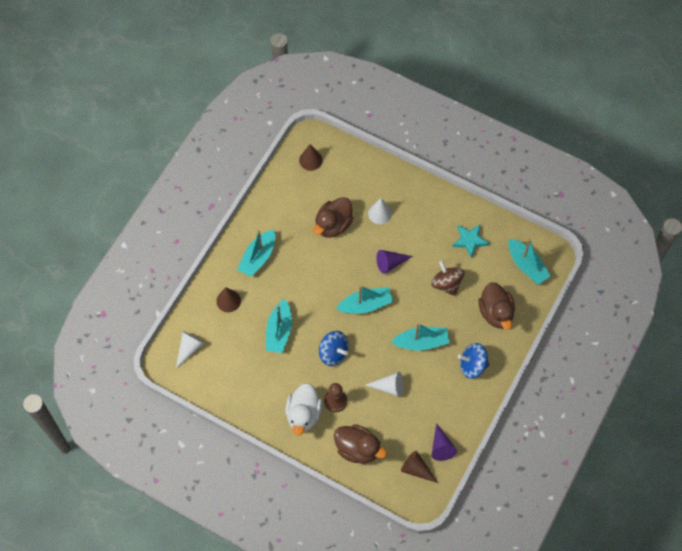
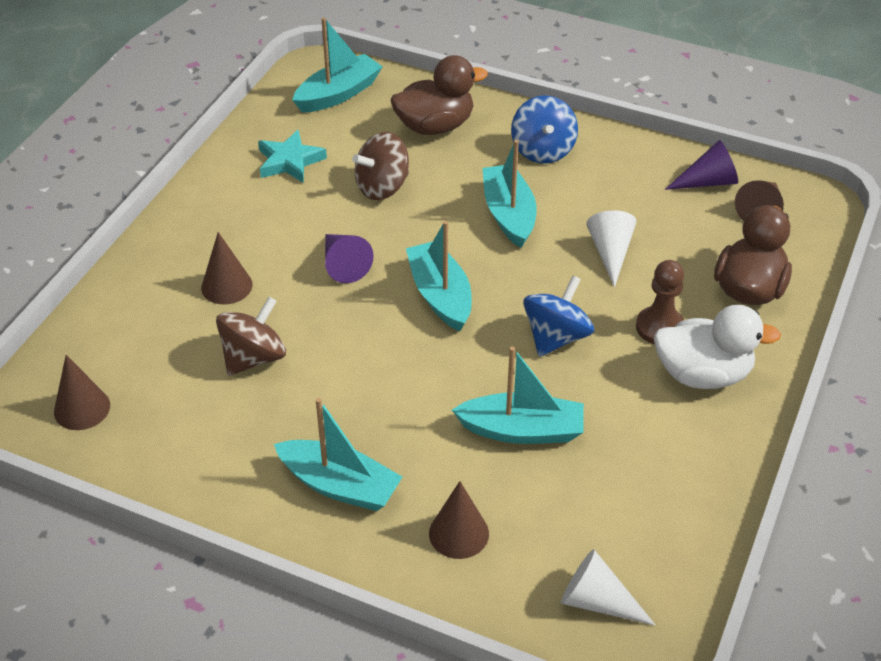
camera: 95 degrees left, 20 degrees down
brown duck [313,197,353,238] -> brown spinning top [216,297,286,376]
white cone [368,198,392,224] -> brown cone [201,232,252,305]

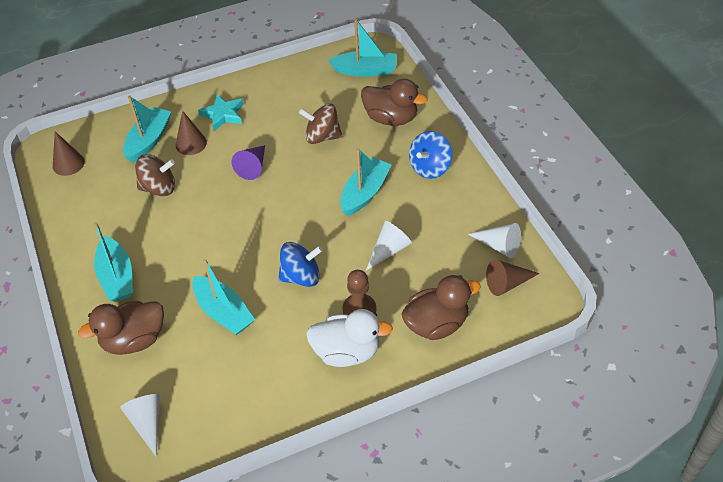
camera: 45 degrees right, 5 degrees up
turquoise star [258,130,327,183] -> turquoise star moved to [198,94,244,131]
turquoise boat [406,221,472,331] -> turquoise boat moved to [123,95,171,163]
brown cone [429,481,489,559] -> brown duck [78,301,164,355]
white duck [654,305,781,389] -> white duck turned 45 degrees counterclockwise [306,309,393,367]
purple cone [665,140,738,190] -> white cone [468,223,521,258]

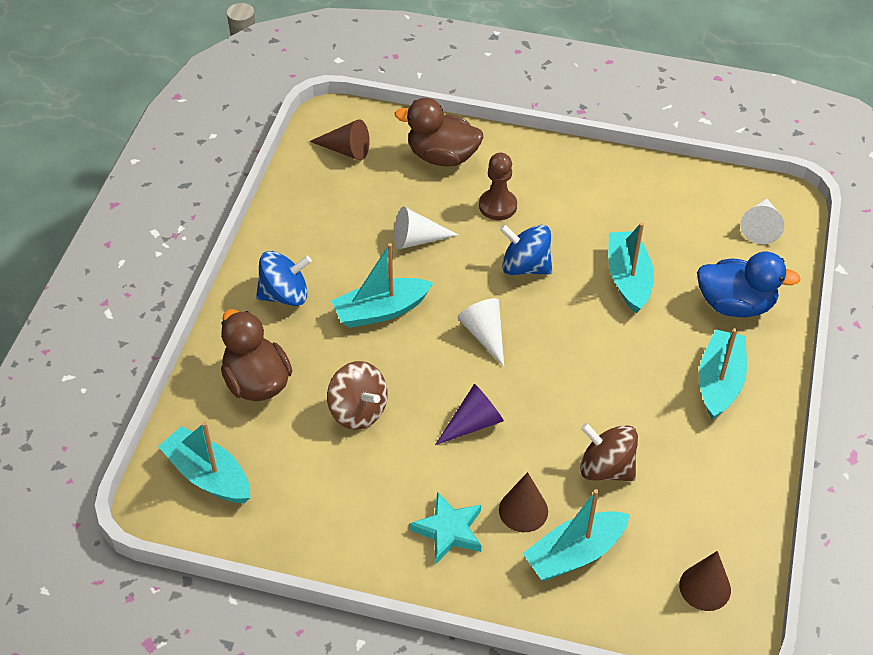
camera: 145 degrees left, 0 degrees up
brown duck [78,301,164,355] -> blue duck [697,252,800,317]
white duck [306,309,393,367] -> none
white cone [468,223,521,258] -> white cone moved to [457,298,504,367]

